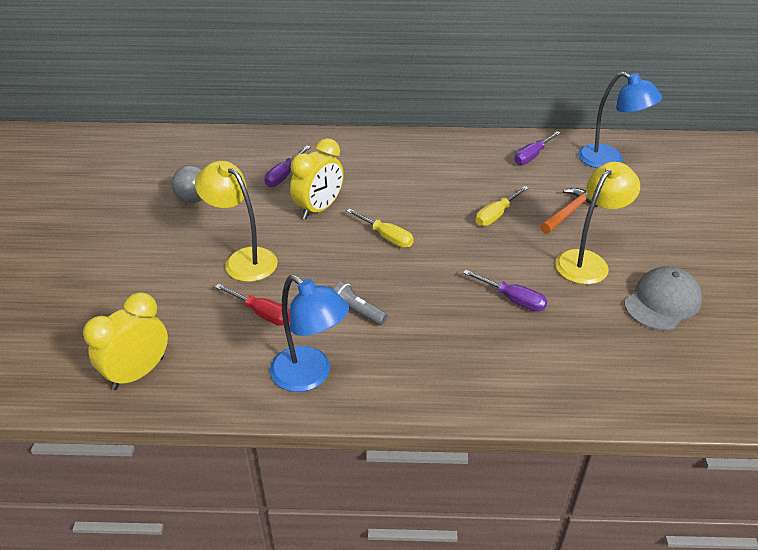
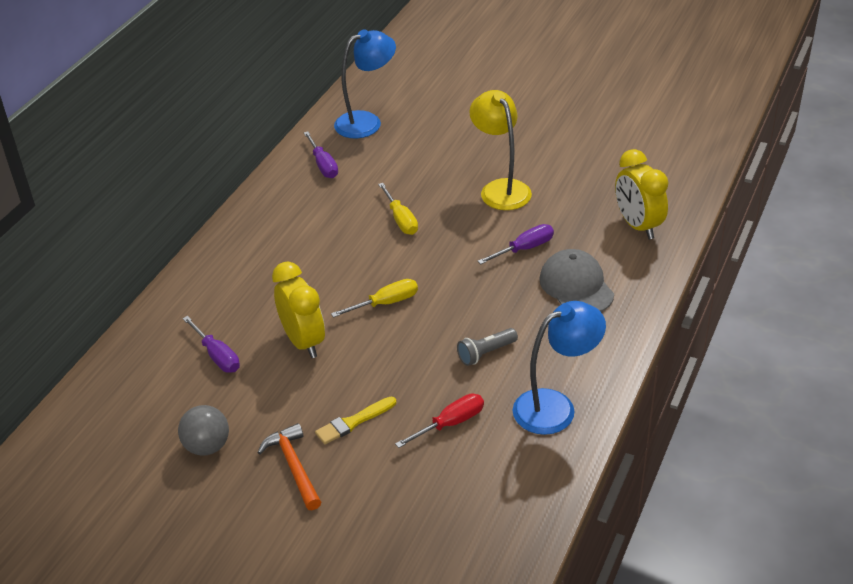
camera: 65 degrees left, 0 degrees up
yellow clock [83,292,168,390] -> yellow clock moved to [615,149,668,239]
yellow lamp [195,161,278,282] -> yellow brush [315,397,396,444]
orange hammer [540,188,598,233] -> orange hammer moved to [257,423,321,510]
grey cap [624,266,702,330] -> grey cap moved to [539,249,614,312]

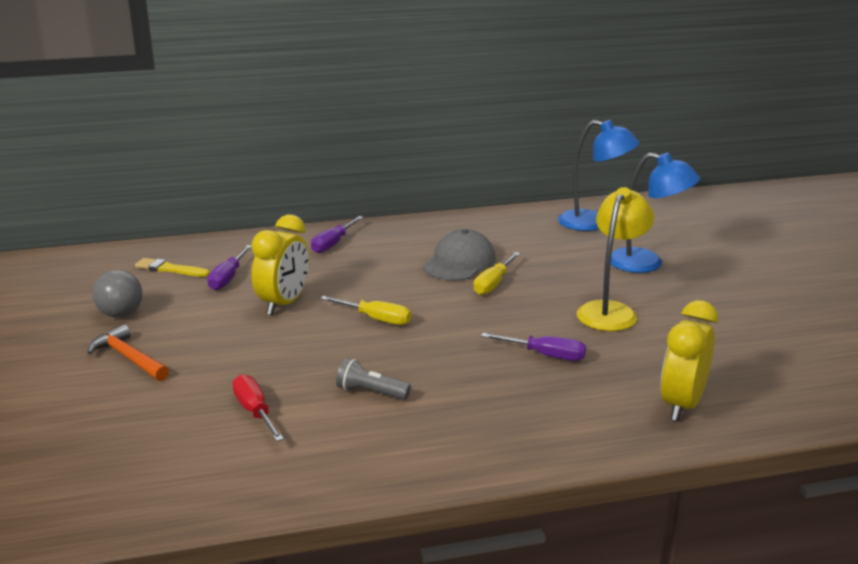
camera: 50 degrees right, 15 degrees down
orange hammer [257,423,321,510] -> orange hammer turned 75 degrees counterclockwise [87,324,170,381]
purple screwdriver [304,131,338,178] -> purple screwdriver moved to [311,216,364,253]
yellow brush [315,397,396,444] -> yellow brush moved to [135,258,210,277]
red screwdriver [395,394,484,448] -> red screwdriver turned 135 degrees counterclockwise [232,374,284,442]
blue lamp [513,301,606,435] -> blue lamp moved to [611,153,700,273]
grey cap [539,249,614,312] -> grey cap moved to [423,229,496,281]

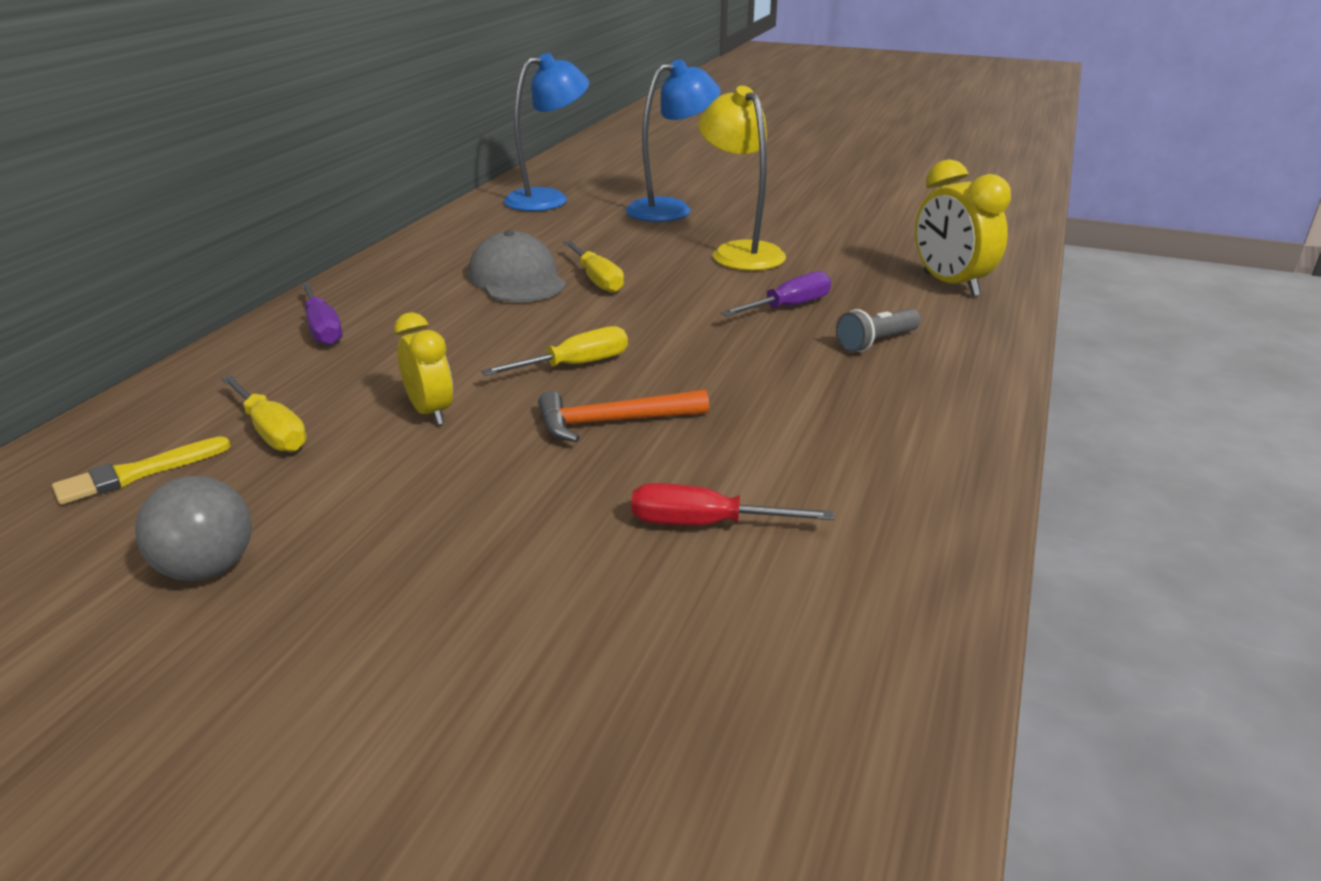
camera: 55 degrees left, 5 degrees up
orange hammer [87,324,170,381] -> orange hammer moved to [538,389,709,442]
purple screwdriver [207,245,252,290] -> yellow screwdriver [221,375,307,452]
yellow clock [251,214,310,315] -> yellow clock [394,312,453,425], size x0.65
grey flashlight [336,358,411,400] -> grey flashlight moved to [836,309,921,352]

